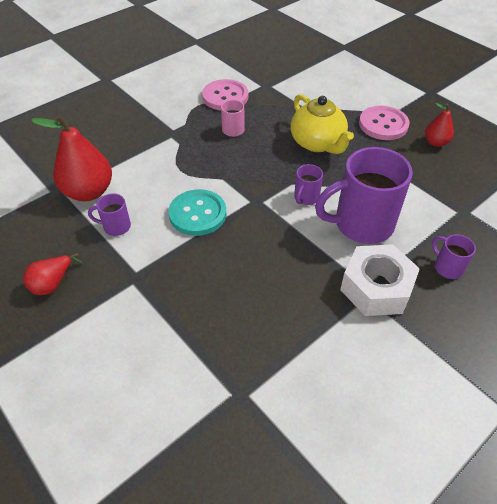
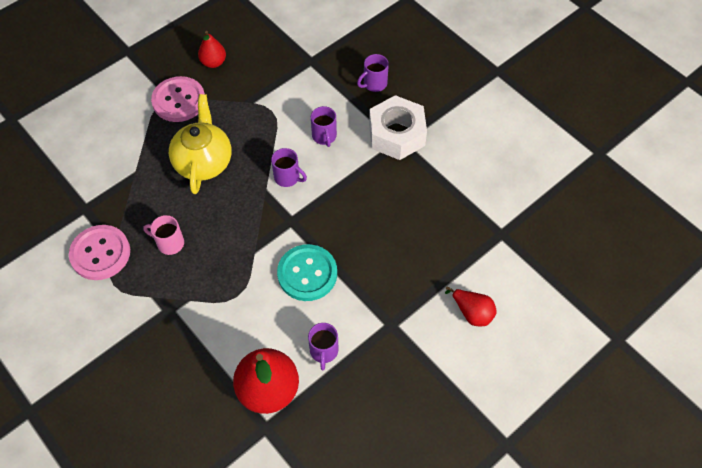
camera: 90 degrees left, 10 degrees up
red pear [23,253,83,295] -> red pear moved to [445,286,497,327]
yellow teapot [291,94,354,154] -> yellow teapot turned 60 degrees counterclockwise [169,94,232,194]
purple mug [315,147,413,244] -> purple mug [311,106,337,147], size x0.45

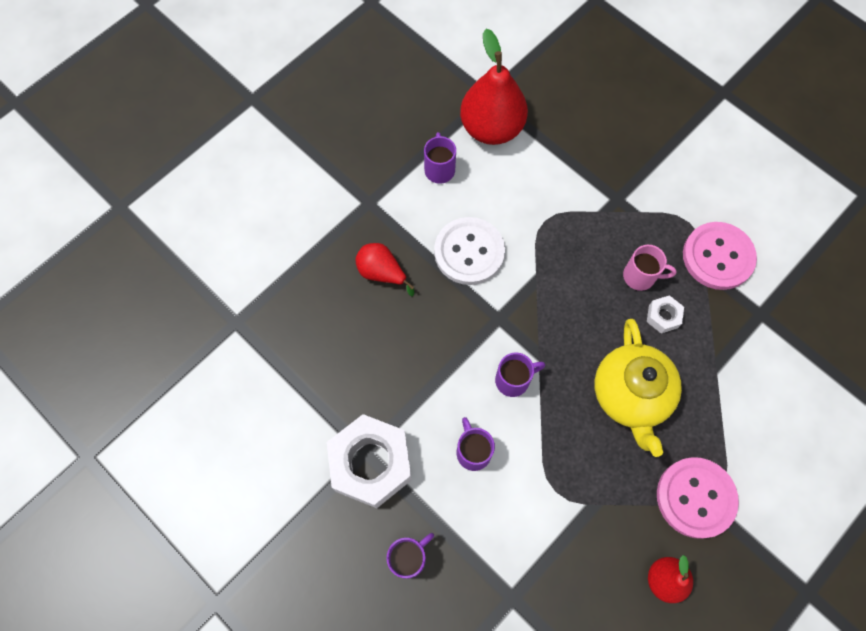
camera: 175 degrees right, 10 degrees up
purple mug [271,148,307,187] -> purple mug turned 135 degrees clockwise [495,353,545,397]
turquoise button [277,244,337,301] -> white button [434,217,505,285]
red pear [445,286,497,327] -> red pear moved to [355,243,414,296]
none -> white nut [647,295,684,334]

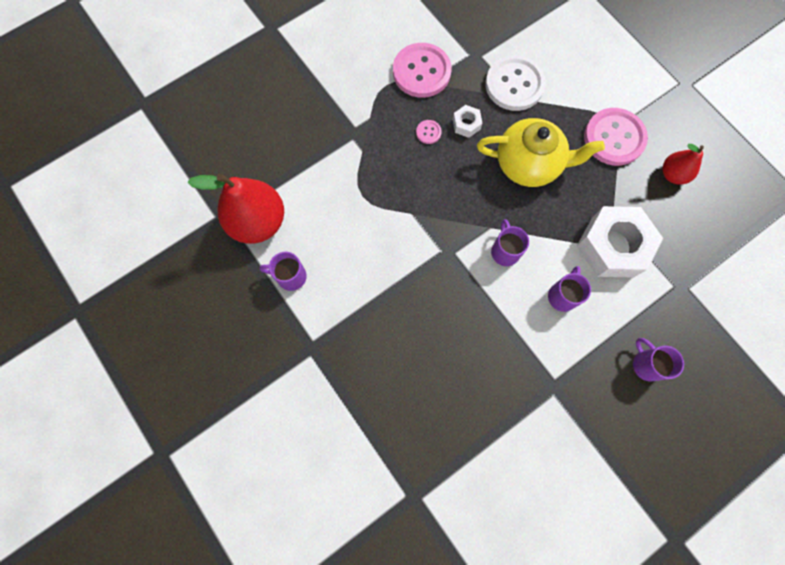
camera: 80 degrees left, 5 degrees up
white nut [327,414,412,508] -> white nut moved to [577,206,663,278]
red pear [355,243,414,296] -> none
white button [434,217,505,285] -> white button moved to [486,55,546,111]
purple mug [457,417,495,471] -> purple mug turned 120 degrees clockwise [548,266,591,312]
pink mug [623,245,677,291] -> pink button [416,120,442,144]

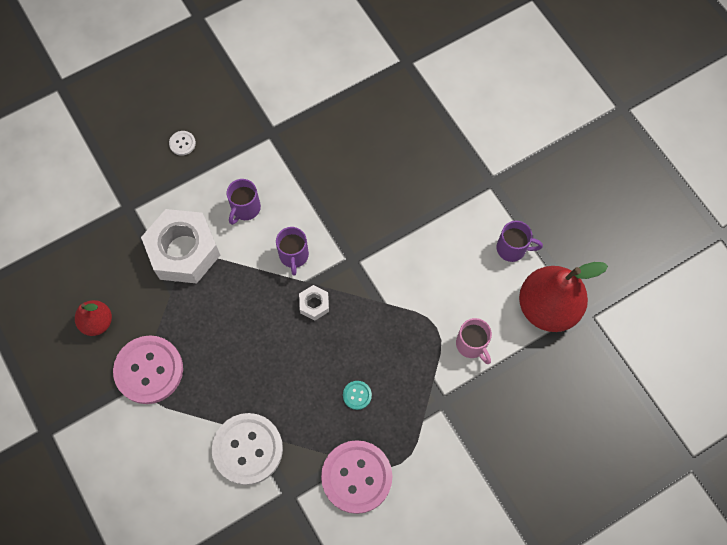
camera: 175 degrees left, 5 degrees down
pink button [416,120,442,144] -> turquoise button [343,381,372,410]
white nut [453,105,482,138] -> white nut moved to [299,285,329,320]
yellow teapot [477,118,605,187] -> none
purple mug [633,338,684,381] -> white button [169,131,196,156]
none -> pink mug [456,318,492,364]

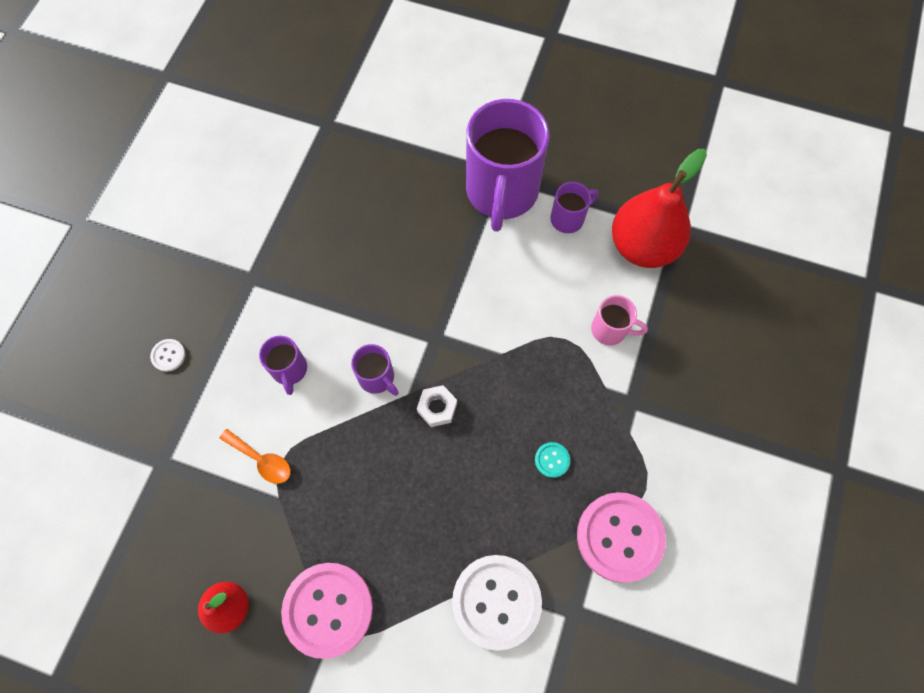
camera: 40 degrees left, 0 degrees up
white nut [141,209,220,284] -> orange spoon [219,429,291,484]
none -> purple mug [466,99,549,232]

